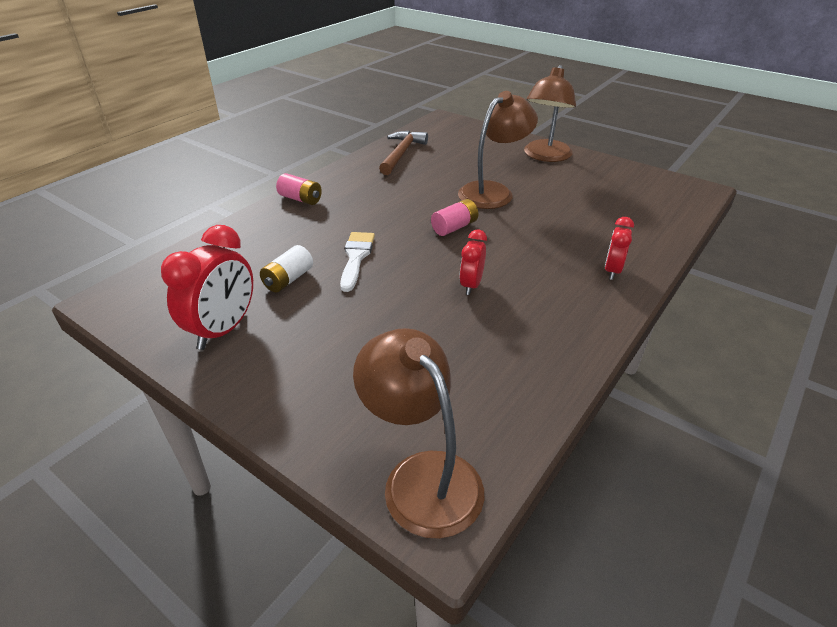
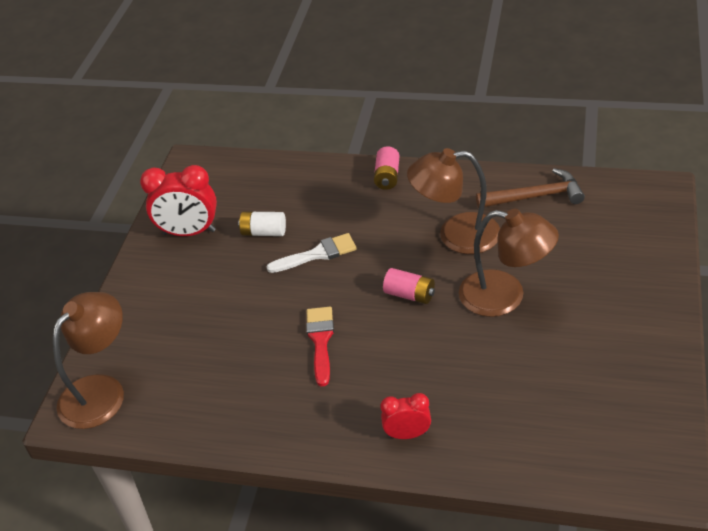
camera: 70 degrees right, 5 degrees up
red clock [460,230,487,295] -> red brush [306,307,334,386]
brown lamp [524,65,576,162] -> brown lamp moved to [407,148,500,254]

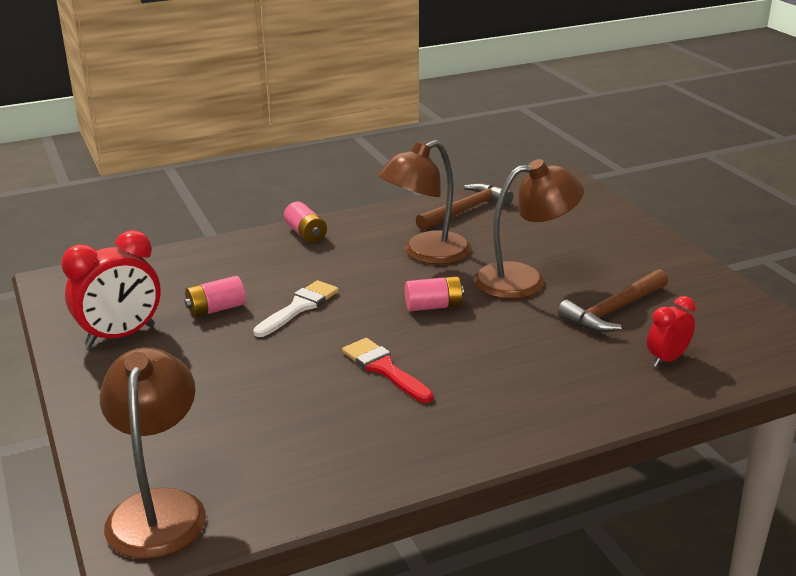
camera: 40 degrees left, 15 degrees down
white battery [238,211,286,236] -> pink battery [185,276,246,317]
red clock [380,393,431,439] -> red clock moved to [647,296,696,367]
none -> brown hammer [558,269,668,332]

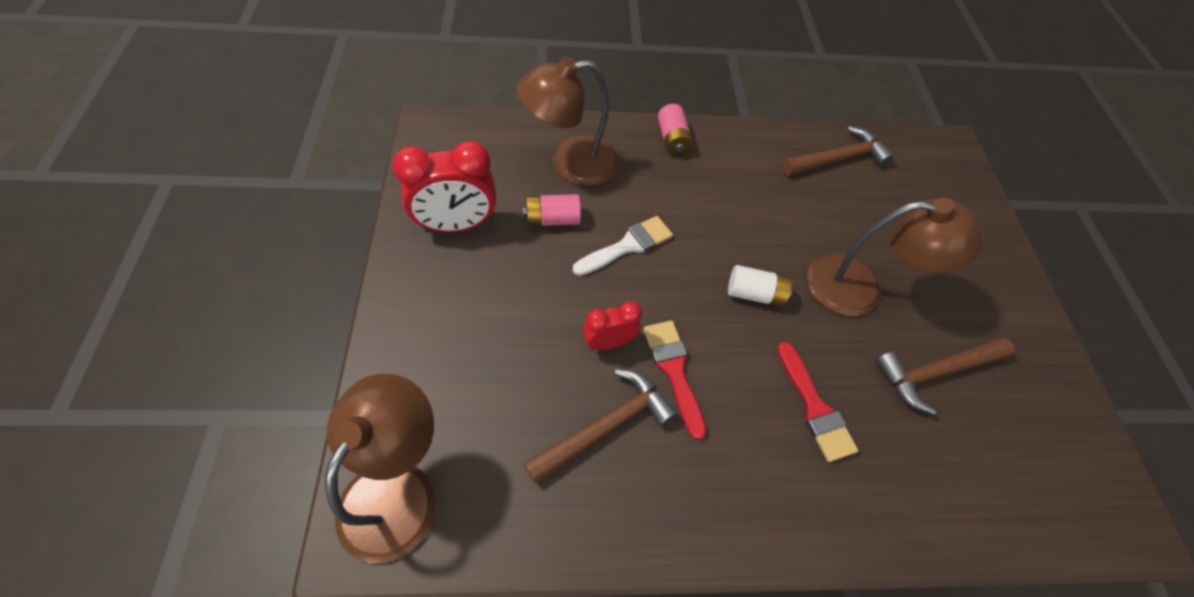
camera: 15 degrees right, 30 degrees up
brown lamp [378,140,472,264] -> brown lamp moved to [516,57,619,186]
pink battery [405,276,464,311] -> white battery [728,265,792,307]
red clock [647,296,696,367] -> red clock moved to [583,301,642,350]
none -> brown hammer [523,369,677,484]
none -> red brush [777,342,858,462]

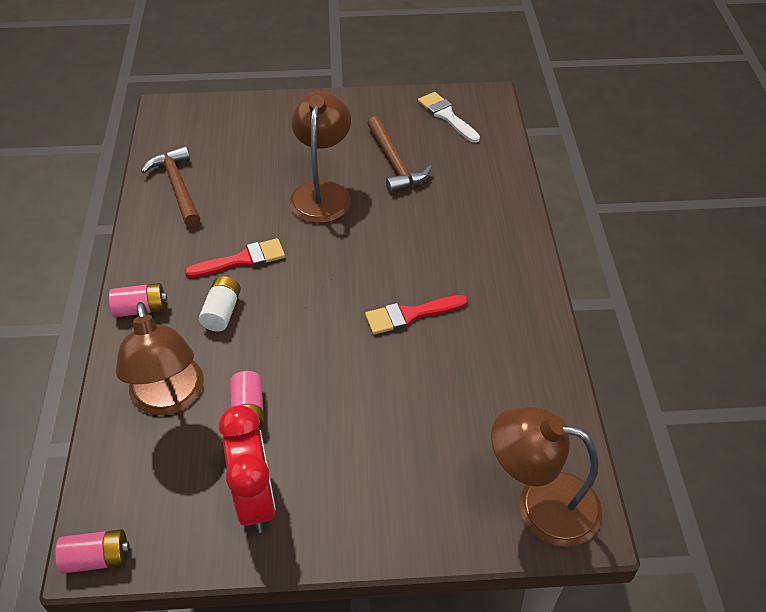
camera: 85 degrees left, 10 degrees down
brown hammer [523,369,677,484] -> none
white brush [573,216,673,276] -> white brush moved to [418,92,480,143]
red clock [583,301,642,350] -> none
white battery [728,265,792,307] -> white battery moved to [199,276,241,331]
red brush [777,342,858,462] -> red brush moved to [185,238,285,278]
none -> pink battery [55,529,130,574]

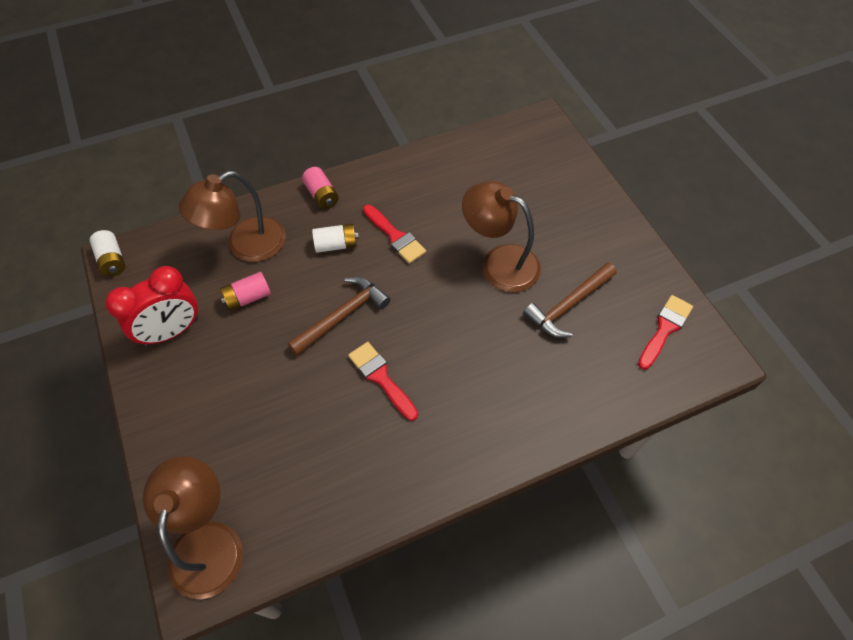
camera: 70 degrees right, 10 degrees up
pink battery [55,529,130,574] -> white battery [90,230,125,276]
brown hammer [141,146,200,227] -> brown hammer moved to [288,277,390,356]
brown lamp [289,91,351,223] -> brown lamp turned 135 degrees counterclockwise [462,181,541,292]
white brush [418,92,480,143] -> red brush [638,295,693,370]

